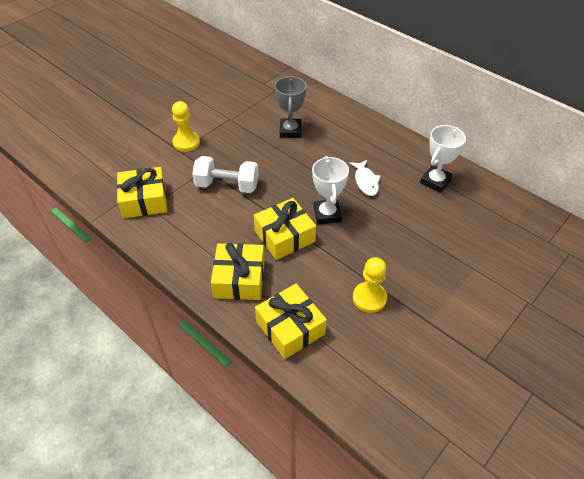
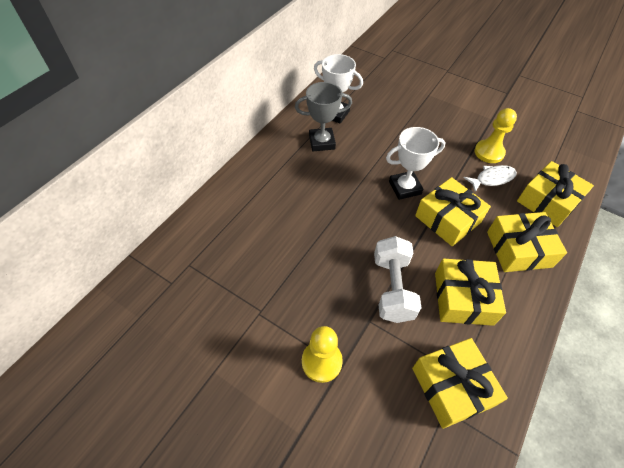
camera: 100 degrees left, 5 degrees up
grey trophy [275,76,307,138] -> grey trophy moved to [295,82,352,151]
white fish [350,160,380,196] -> white fish moved to [464,165,517,192]
none -> yellow gift [435,259,506,326]

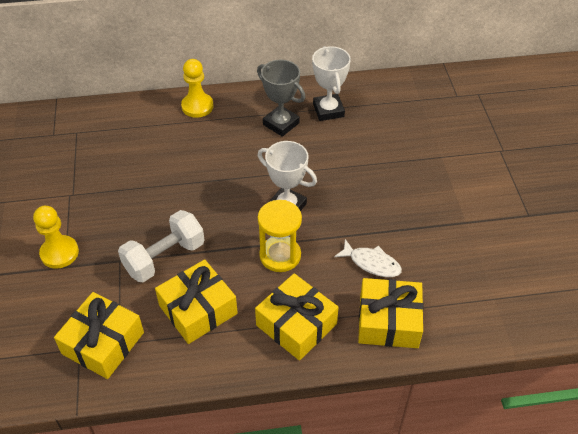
camera: 50 degrees right, 5 degrees down
yellow gift [415,177,491,246] -> yellow hourglass [258,200,302,272]
yellow pawn [475,108,517,163] -> yellow pawn moved to [181,59,213,118]

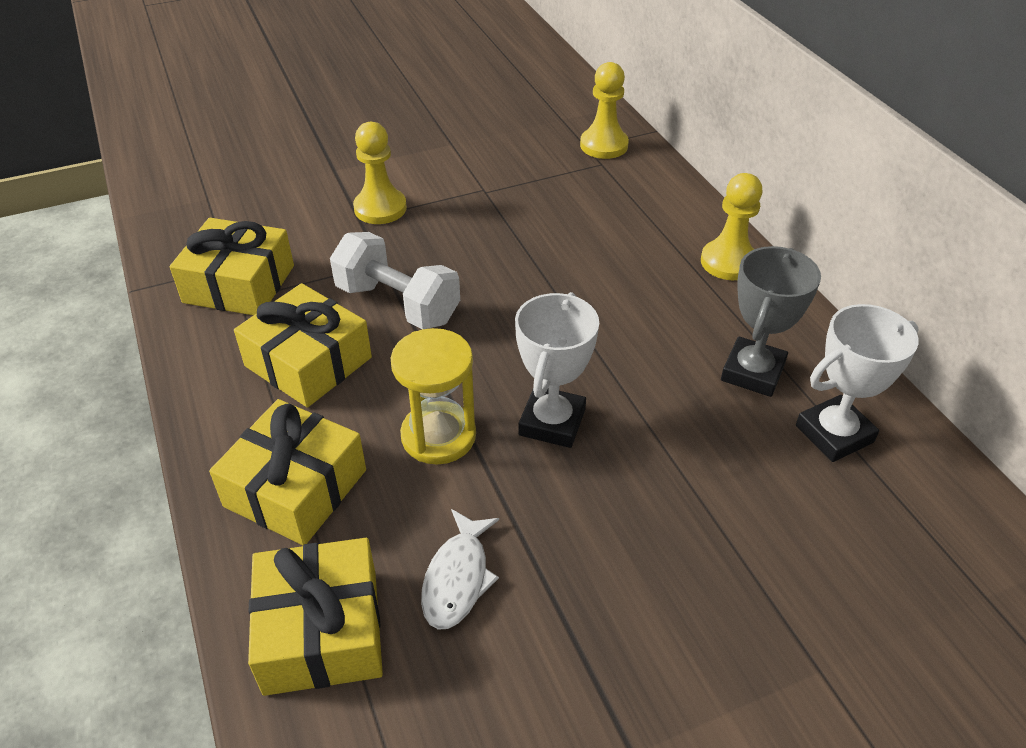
camera: 75 degrees right, 5 degrees down
none -> yellow pawn [580,62,629,159]

